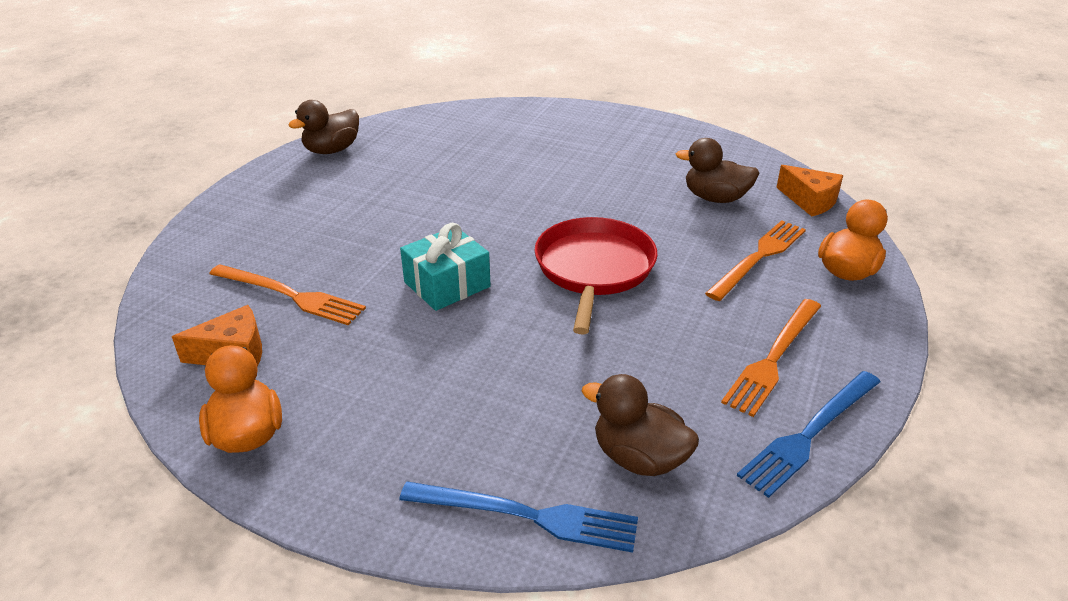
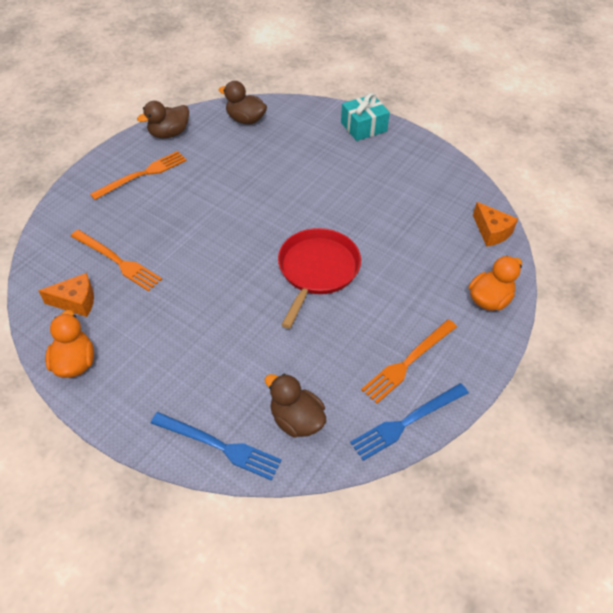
camera: 10 degrees right, 15 degrees up
turquoise gift [400,223,491,311] -> turquoise gift moved to [341,93,390,141]
brown duck [676,138,760,203] -> brown duck moved to [219,81,267,124]
orange fork [705,220,806,301] -> orange fork moved to [90,151,187,200]

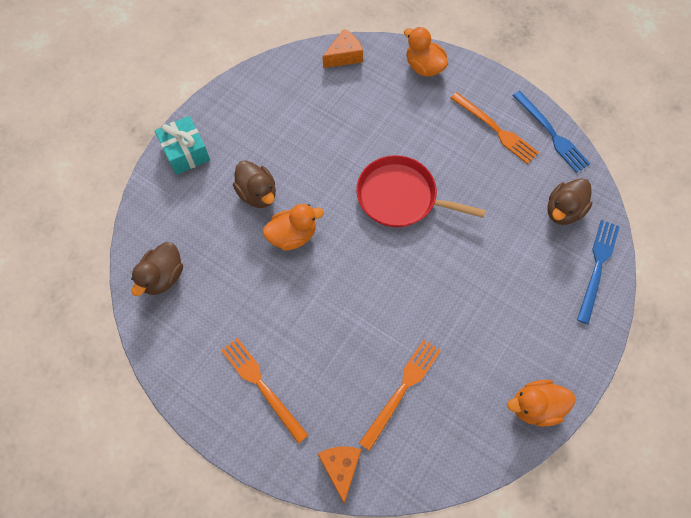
camera: 90 degrees left, 15 degrees up
orange cheese [39,273,94,317] -> orange cheese moved to [318,446,361,504]
brown duck [137,101,189,138] -> brown duck moved to [233,160,276,208]
none -> orange duck [263,204,324,251]

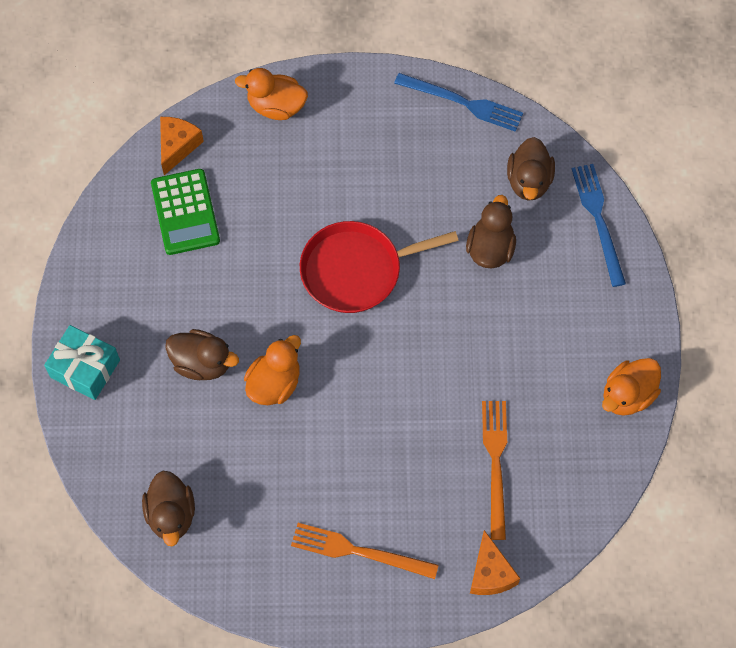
camera: 35 degrees left, 0 degrees up
orange cheese [318,446,361,504] -> orange cheese turned 150 degrees counterclockwise [470,530,520,595]
orange fork [450,92,539,164] -> none
none -> green calculator [151,169,220,255]
none -> brown duck [466,195,516,268]

